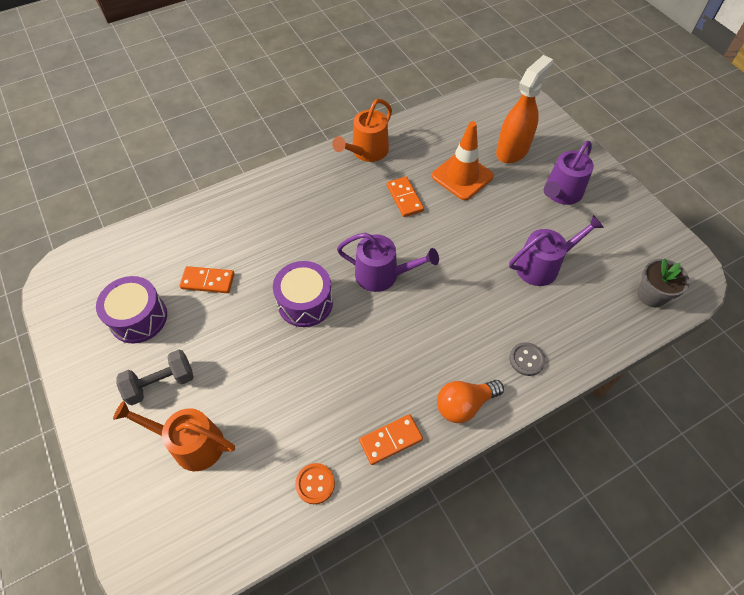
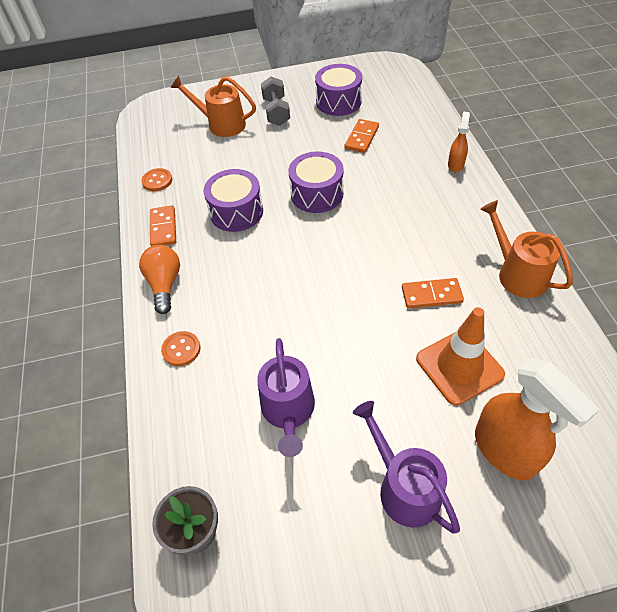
camera: 110 degrees right, 5 degrees down
orange watering can [113,401,235,471] -> orange watering can turned 105 degrees counterclockwise [170,76,256,137]
purple watering can [337,233,439,292] -> none
grey button [509,342,546,376] -> orange button [161,331,200,366]
none -> purple drum [204,169,263,232]
none -> orange spray bottle [448,112,470,172]

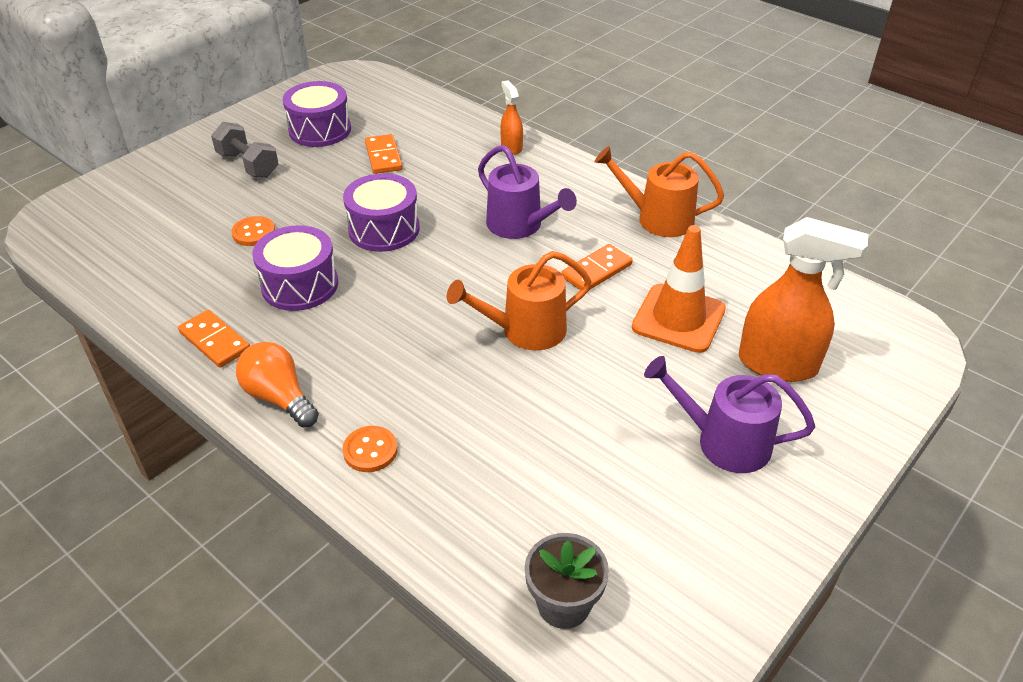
camera: 40 degrees left, 10 degrees down
orange button [141,168,172,191] -> orange button moved to [231,216,275,246]
orange watering can [170,76,256,137] -> orange watering can moved to [447,251,592,350]
purple watering can [257,338,315,457] -> purple watering can moved to [478,145,577,239]

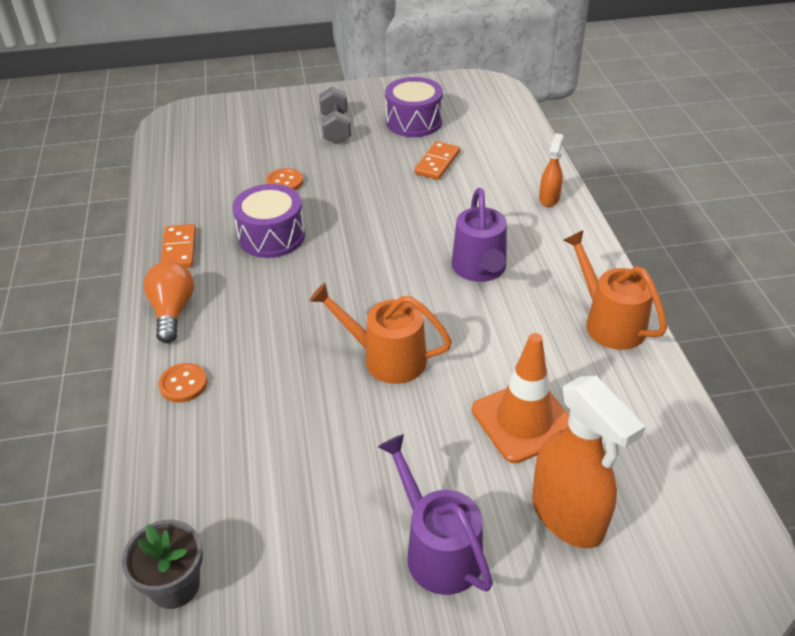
camera: 40 degrees right, 0 degrees up
purple drum [343,173,420,252] -> none
orange domino [561,244,633,290] -> none

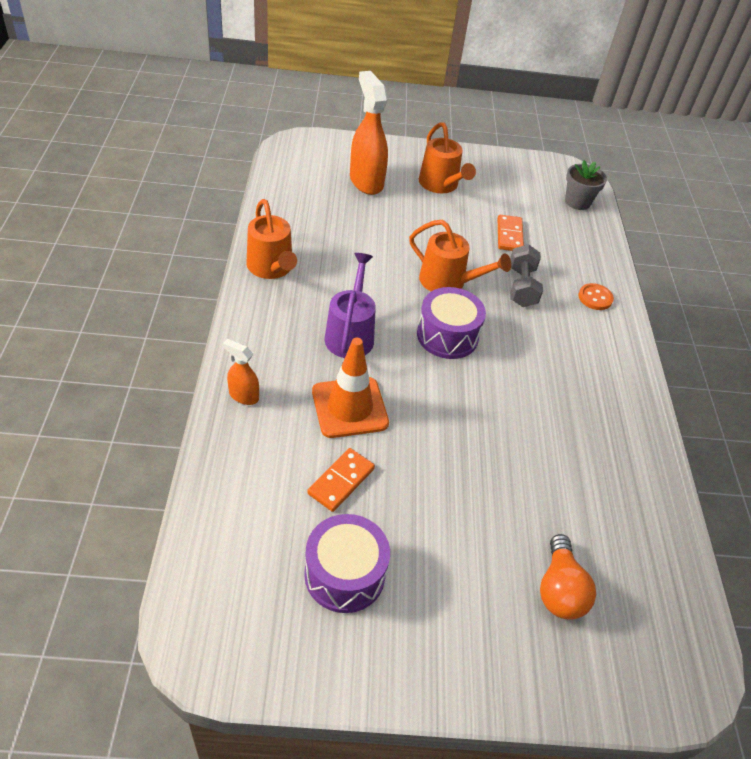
camera: 175 degrees left, 5 degrees up
orange light bulb [144,261,194,343] -> orange light bulb moved to [540,534,596,620]
orange domino [160,224,196,268] -> orange domino moved to [498,215,524,251]
purple drum [232,184,305,258] -> purple drum moved to [417,287,486,359]
orange button [266,168,303,190] -> none
grey dumbbell [319,87,351,144] -> grey dumbbell moved to [510,244,543,307]
purple watering can [378,434,493,595] -> orange watering can [419,122,476,193]
orange traffic cone [472,333,569,463] -> orange traffic cone moved to [312,338,389,438]
orange spray bottle [539,133,564,207] -> orange spray bottle turned 90 degrees clockwise [223,339,259,405]

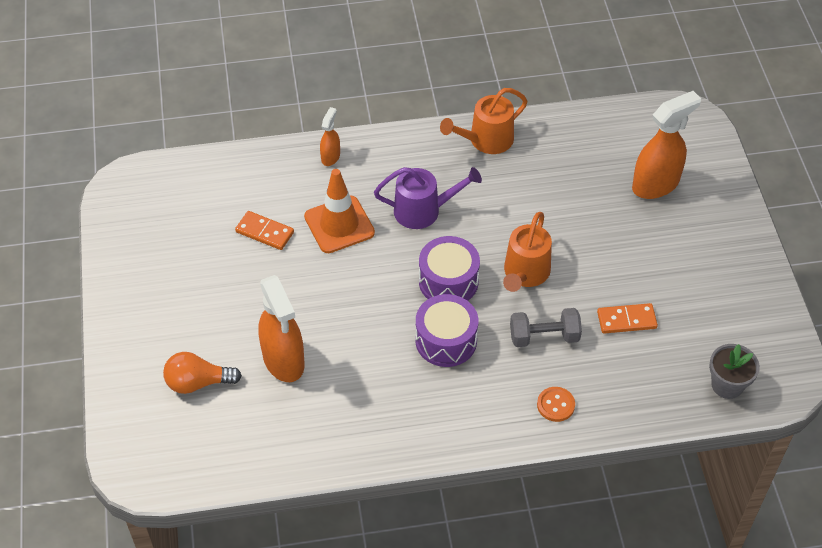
camera: 85 degrees right, 5 degrees up
purple drum [304,514,390,613] -> purple drum moved to [416,294,478,367]
orange watering can [419,122,476,193] -> none
none -> orange spray bottle [258,275,305,382]

